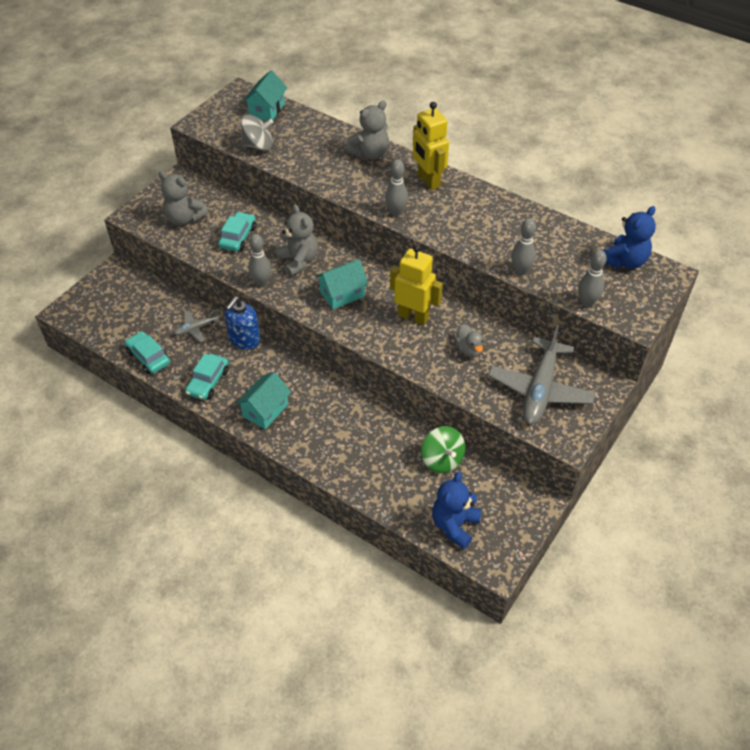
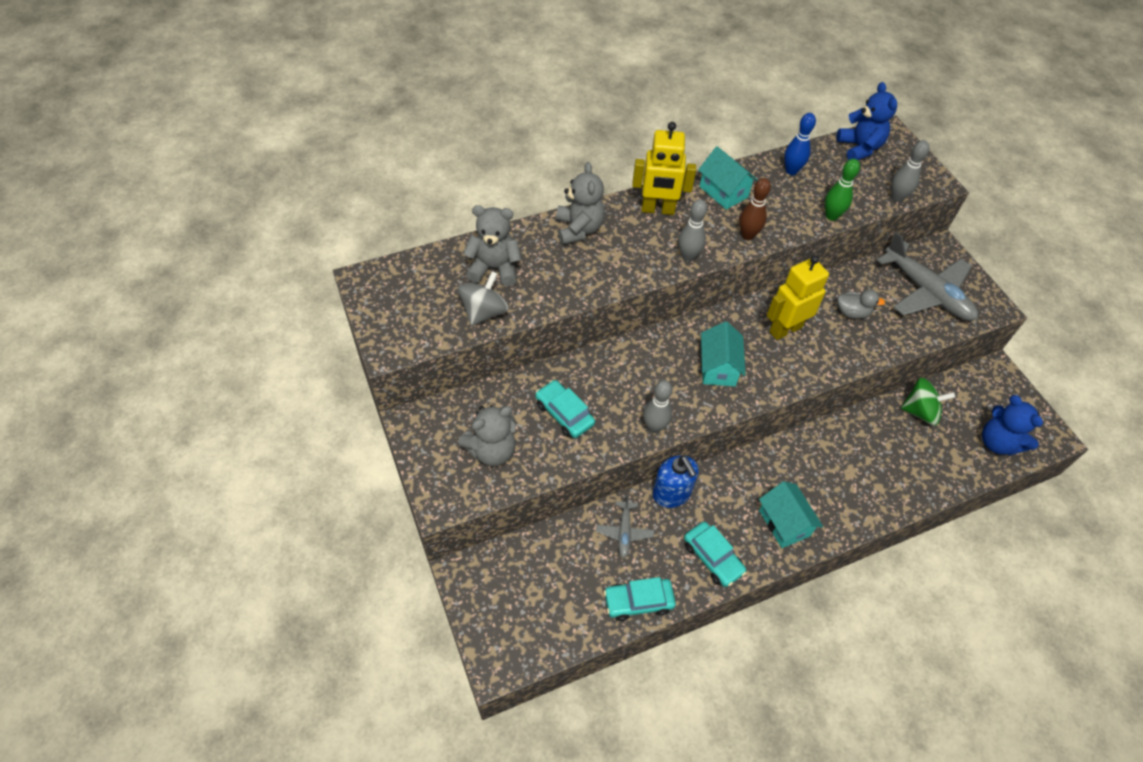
camera: 60 degrees left, 5 degrees up
turquoise house [243,70,287,121] -> turquoise house moved to [698,146,758,210]
grey teddy bear [276,204,318,277] -> grey teddy bear moved to [463,205,522,286]
grey bowling pin [511,218,536,276] -> green bowling pin [825,159,860,221]
none -> brown bowling pin [739,178,771,240]
none -> blue bowling pin [784,113,816,175]

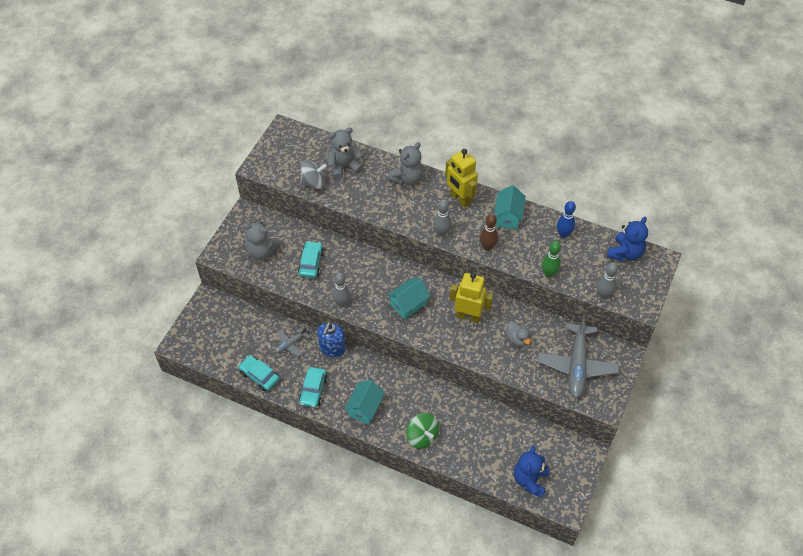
camera: 50 degrees right, 0 degrees up
grey teddy bear [463,205,522,286] -> grey teddy bear turned 75 degrees counterclockwise [328,127,363,180]
green spinning top [901,378,956,425] -> green spinning top moved to [406,413,439,449]

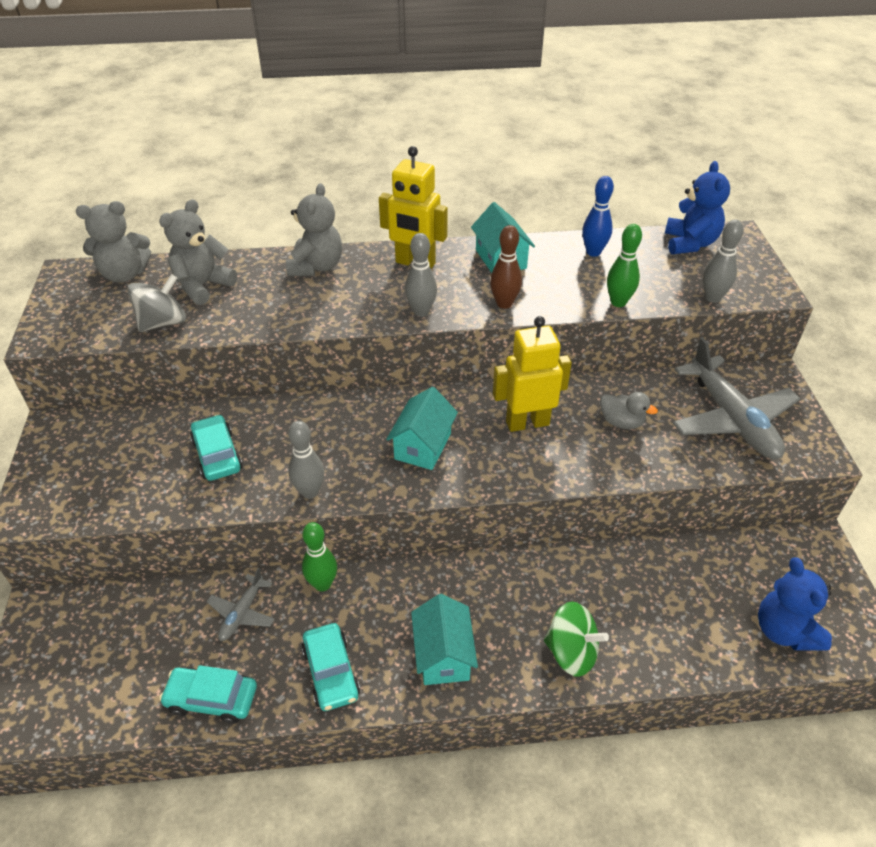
camera: 30 degrees left, 10 degrees down
grey teddy bear [243,222,281,260] -> grey teddy bear moved to [76,201,151,283]
blue soap dispenser [317,322,346,357] -> green bowling pin [302,522,337,592]

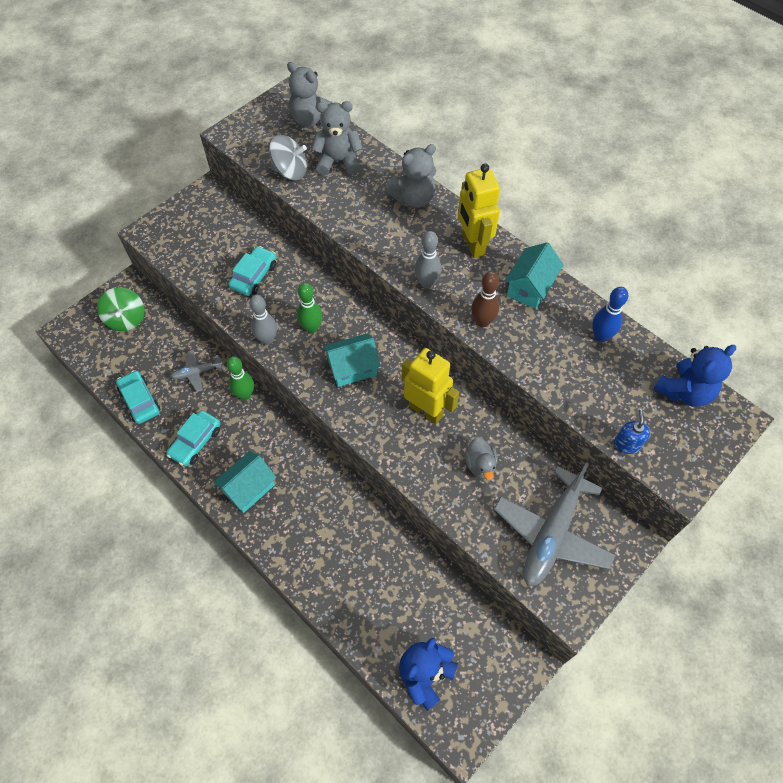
camera: 50 degrees right, 15 degrees up
green spinning top [544,602,609,677] -> green spinning top moved to [97,287,145,331]
green bowling pin [607,224,642,307] -> green bowling pin moved to [297,283,323,333]
grey bowling pin [703,219,744,303] -> blue soap dispenser [614,409,650,454]

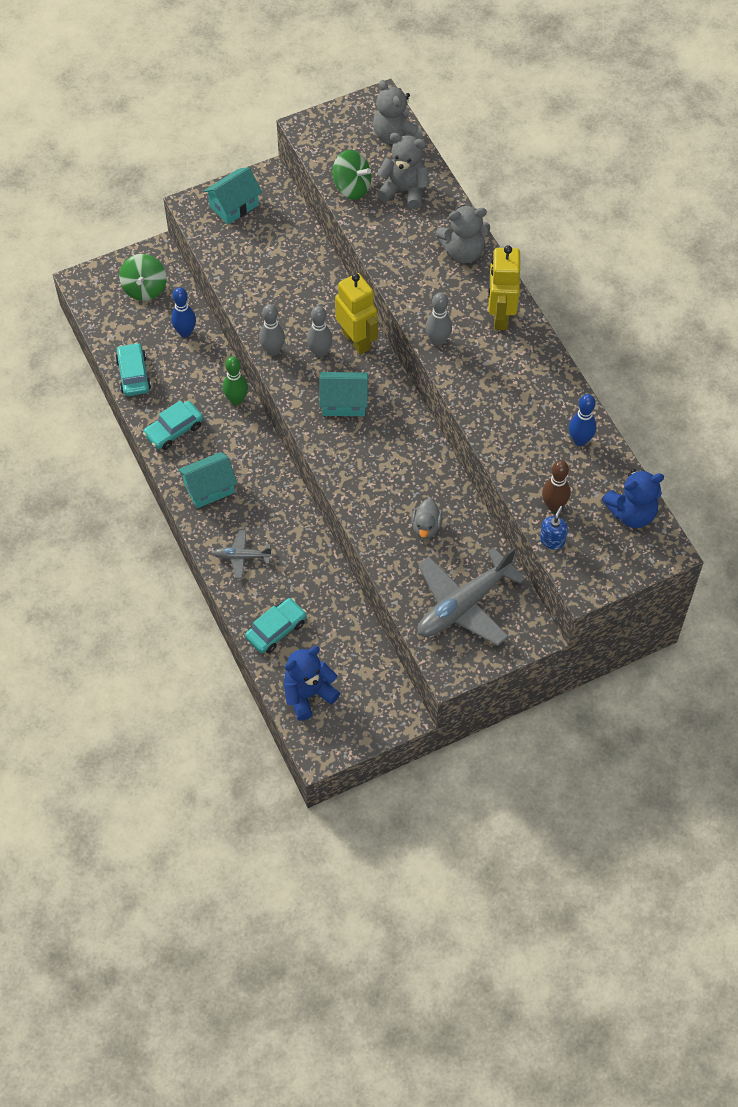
camera: 20 degrees right, 0 degrees up
grey plane [170,350,223,392] -> grey plane moved to [214,530,272,579]
turquoise car [229,246,277,296] -> turquoise car moved to [245,598,307,653]
grey spinning top [269,135,307,180] -> green spinning top [333,150,371,200]
green bowling pin [297,283,323,333] -> grey bowling pin [307,306,333,357]
yellow robot [402,348,459,424] -> yellow robot moved to [335,273,378,355]
brown bowling pin [471,271,499,327] -> brown bowling pin moved to [542,460,570,511]
turquoise house [505,242,564,309] -> turquoise house moved to [204,167,262,225]
none -> blue bowling pin [171,287,196,337]

